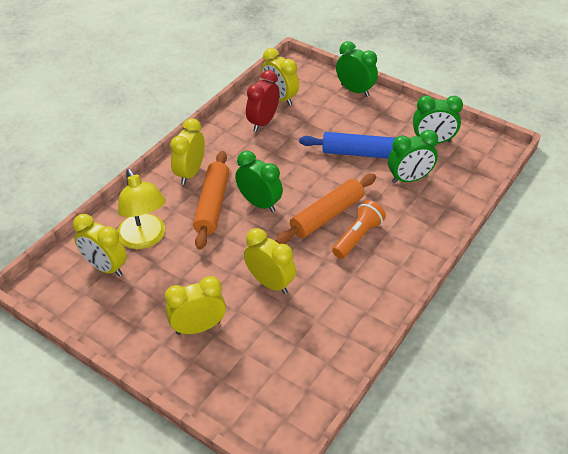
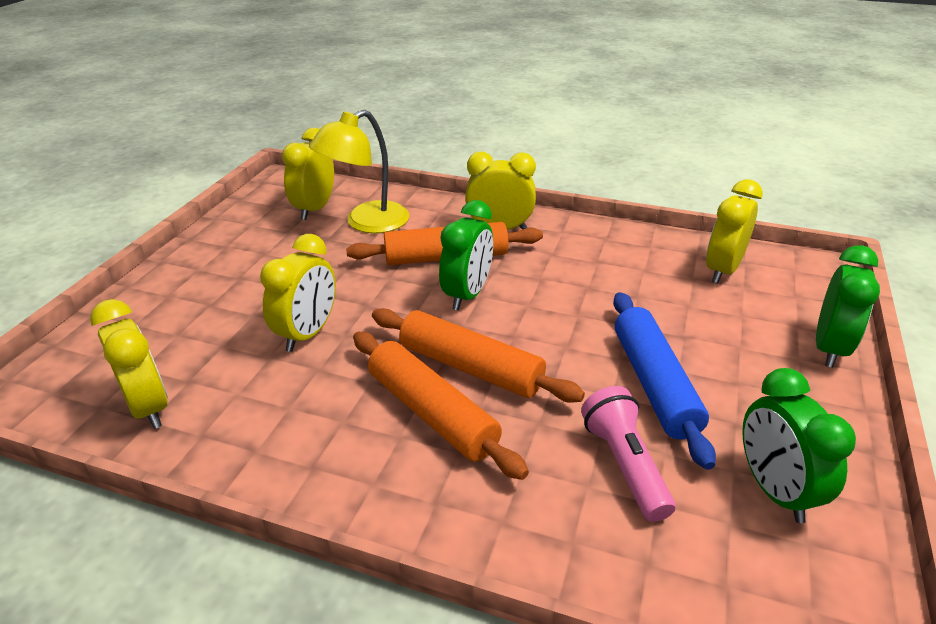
camera: 75 degrees right, 10 degrees down
yellow clock [165,276,226,335] -> yellow clock moved to [90,299,168,429]
red clock [246,70,280,132] -> none
orange flashlight [332,200,386,259] -> orange rolling pin [353,332,529,480]
green clock [388,130,438,183] -> pink flashlight [581,386,676,522]

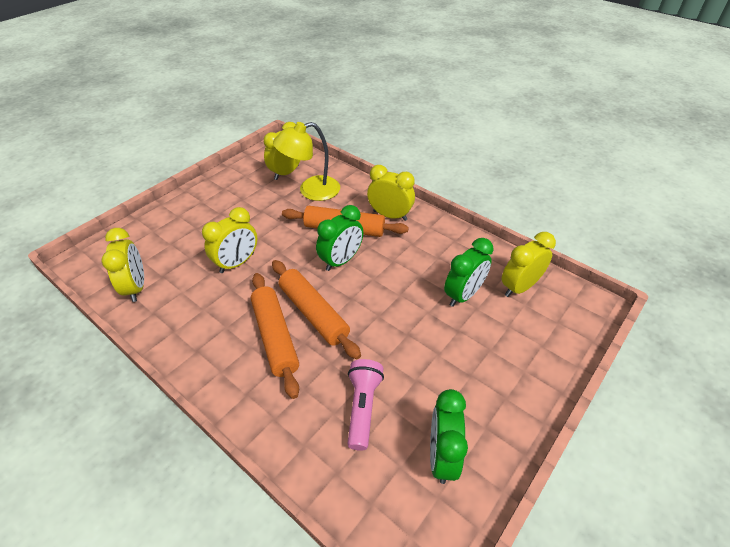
camera: 20 degrees right, 10 degrees up
blue rolling pin [613,292,716,470] -> none
green clock [816,245,880,368] -> green clock moved to [444,238,494,307]

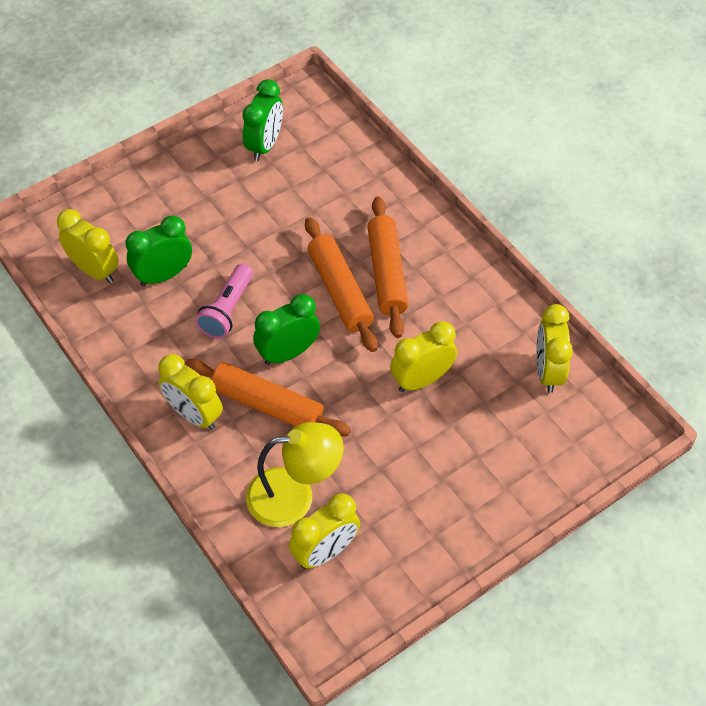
camera: 165 degrees left, 10 degrees up
pink flashlight [347,359,384,451] -> pink flashlight moved to [195,264,253,339]
yellow clock [502,232,556,297] -> yellow clock turned 120 degrees counterclockwise [57,209,119,283]

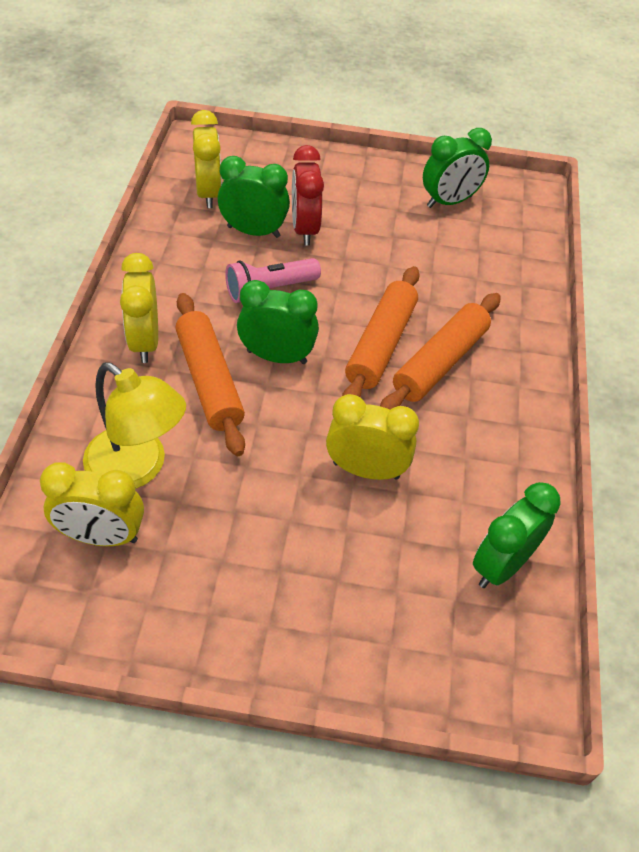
camera: 40 degrees right, 5 degrees down
yellow clock [537,304,573,393] -> green clock [473,482,561,588]
none -> red clock [292,145,324,245]

